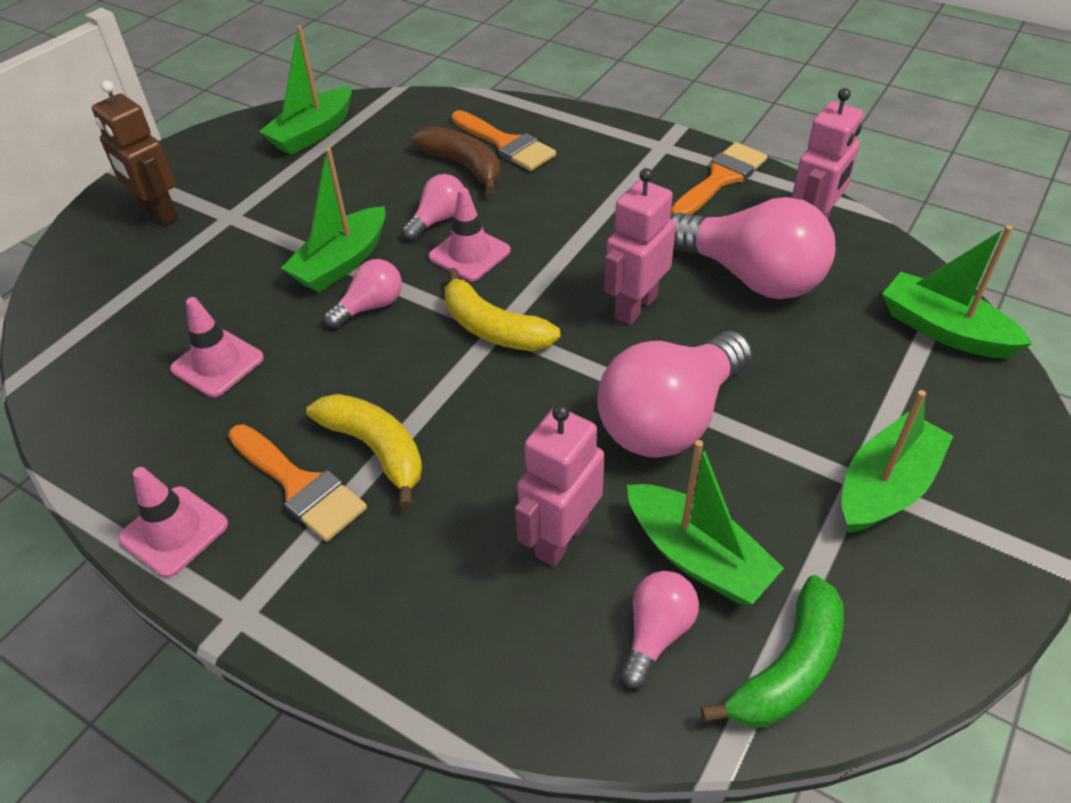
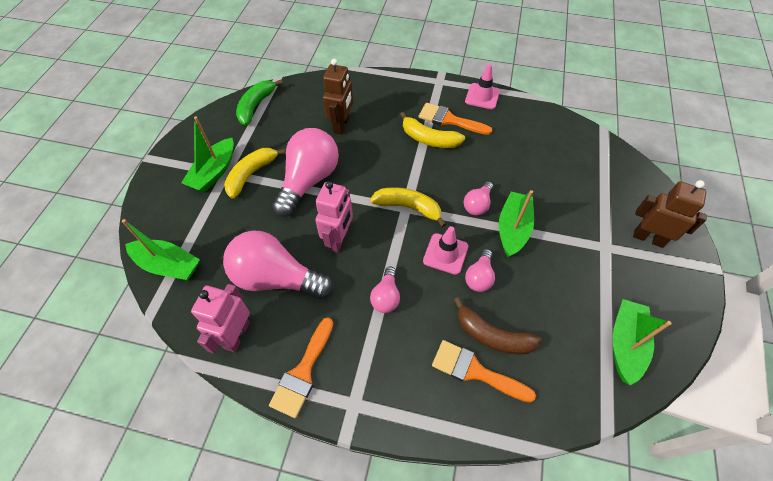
camera: 160 degrees right, 10 degrees up
pink traffic cone [170,297,264,397] -> none
pink robot [515,404,604,567] -> brown robot [323,59,353,135]
pink light bulb [621,571,699,688] -> pink light bulb moved to [370,267,400,313]
green boat [627,440,784,604] -> none
none -> yellow banana [224,148,286,199]

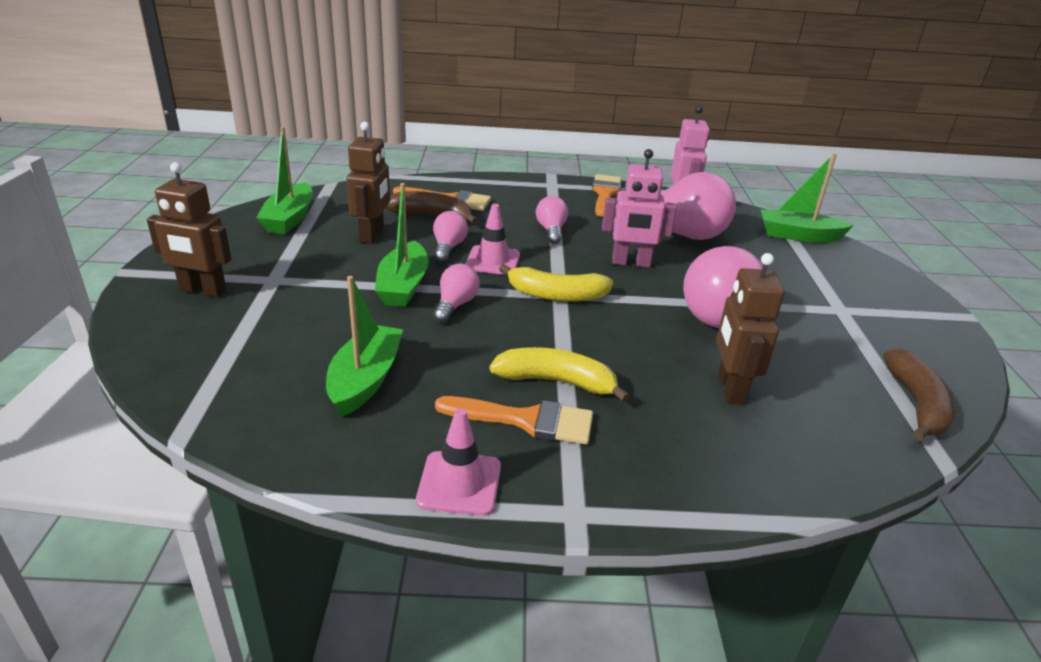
camera: 165 degrees right, 25 degrees down
green boat [181,116,234,192] -> green boat moved to [326,276,403,417]
yellow banana [224,148,286,199] -> none
green banana [236,80,283,126] -> brown banana [883,349,955,441]
pink robot [315,181,353,253] -> pink robot turned 90 degrees counterclockwise [602,149,677,268]
none -> brown robot [346,122,390,243]

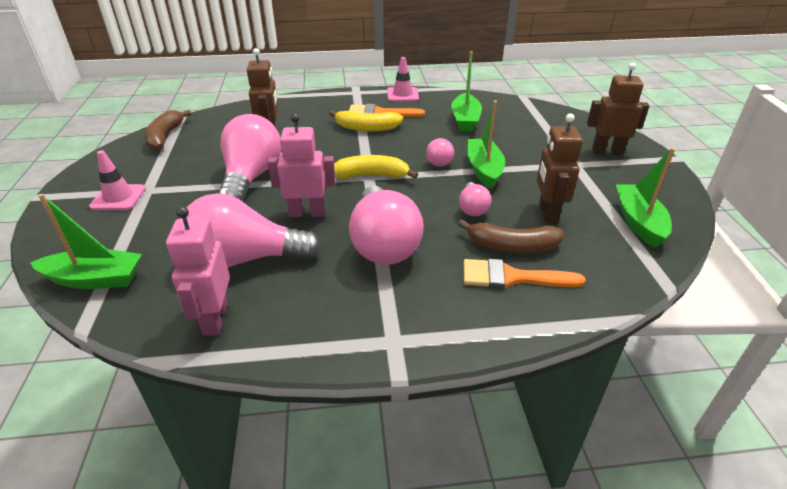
camera: 175 degrees right, 5 degrees up
pink traffic cone [466,204,520,275] -> pink traffic cone moved to [89,150,146,210]
pink light bulb [536,196,568,244] -> pink light bulb [349,186,424,265], size x2.03
orange brush [592,174,621,217] -> none

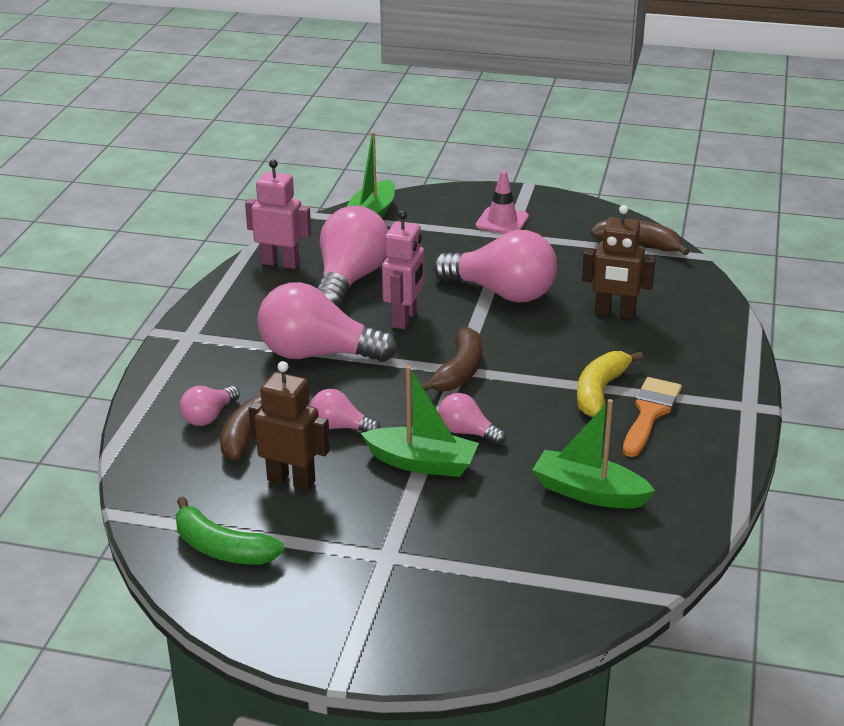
camera: 110 degrees right, 5 degrees down
yellow banana [334,155,418,179] -> brown banana [421,327,482,392]
pink traffic cone [387,57,419,102] -> none
orange brush [464,259,586,289] -> pink light bulb [180,386,240,426]
brown robot [587,63,649,155] -> none
green boat [616,148,675,248] -> green banana [175,497,284,565]

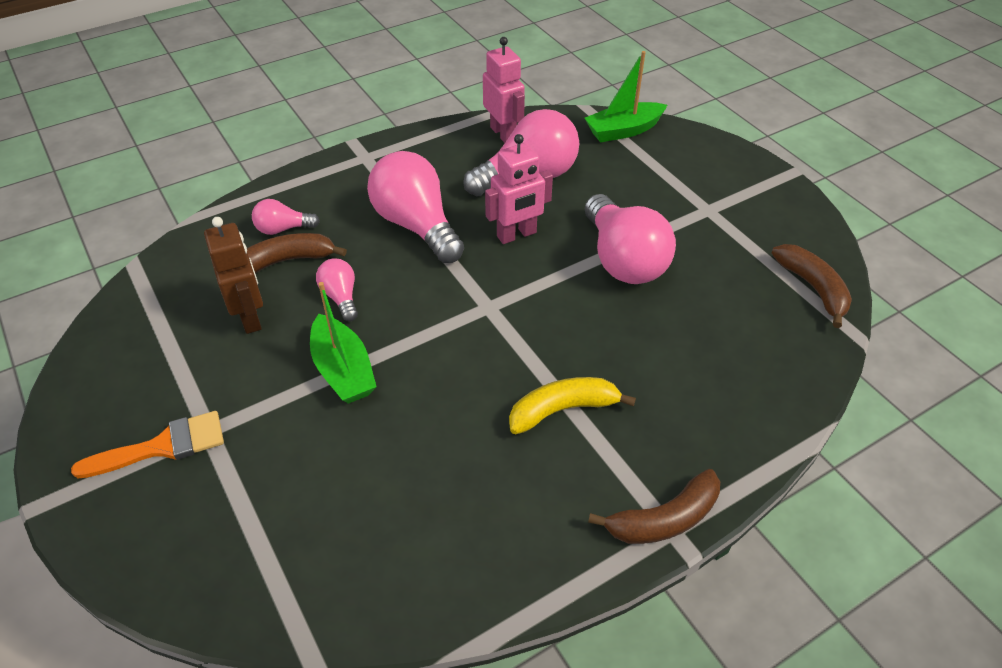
camera: 45 degrees right, 15 degrees up
green banana [175,497,284,565] -> none
brown banana [421,327,482,392] -> brown banana moved to [588,469,720,544]
pink light bulb [438,393,506,445] -> none
pink traffic cone [475,171,529,234] -> none
green boat [532,399,655,508] -> none
brown robot [582,205,656,319] -> none
orange brush [623,377,682,457] -> orange brush moved to [71,411,224,478]

